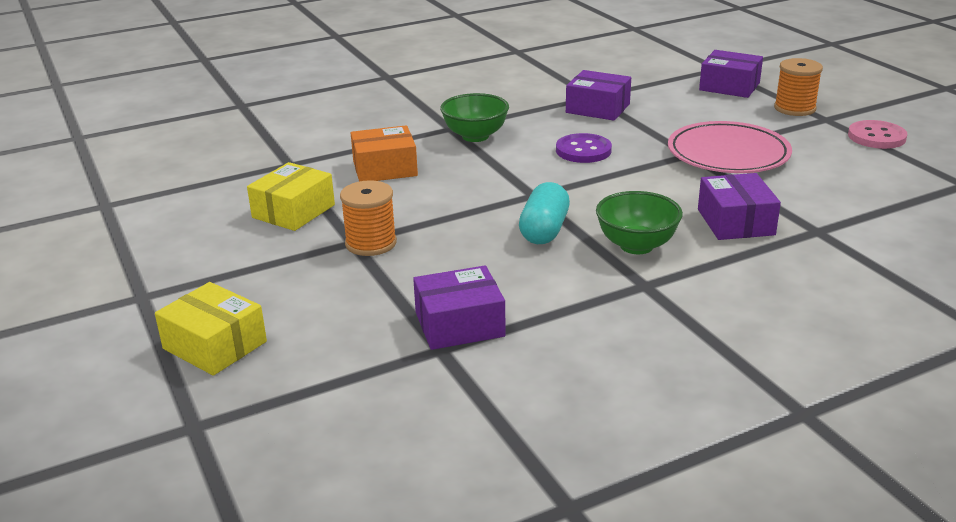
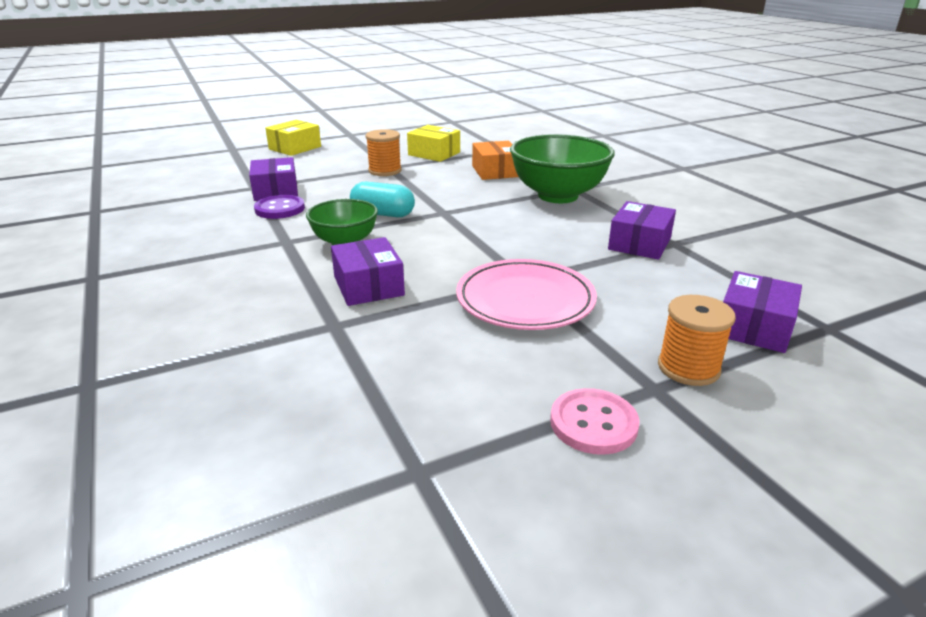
camera: 90 degrees right, 0 degrees up
green bowl [440,93,509,142] -> green bowl [510,134,615,203], size x1.70
purple button [556,133,612,163] -> purple button moved to [254,195,305,219]
purple box [698,173,781,240] -> purple box turned 75 degrees clockwise [331,237,405,306]

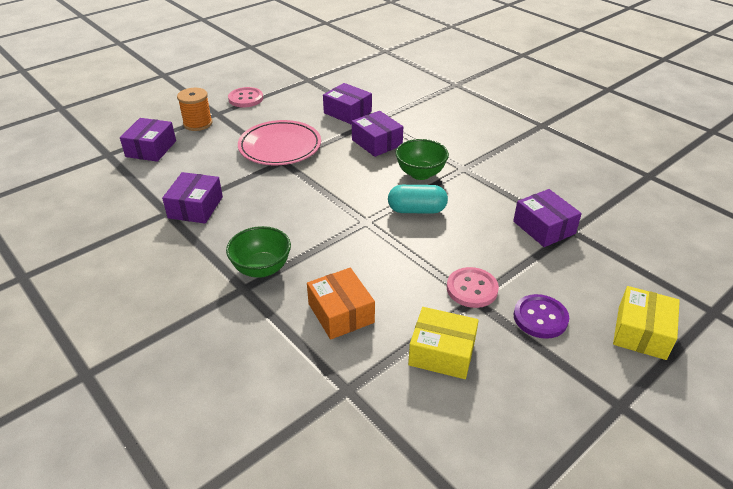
camera: 165 degrees right, 10 degrees up
purple button [254,195,305,219] -> purple button moved to [514,294,569,339]
orange spool [366,129,402,176] -> pink button [447,267,499,308]
green bowl [510,134,615,203] -> green bowl [226,226,291,278], size x0.59
none -> purple box [323,83,372,124]

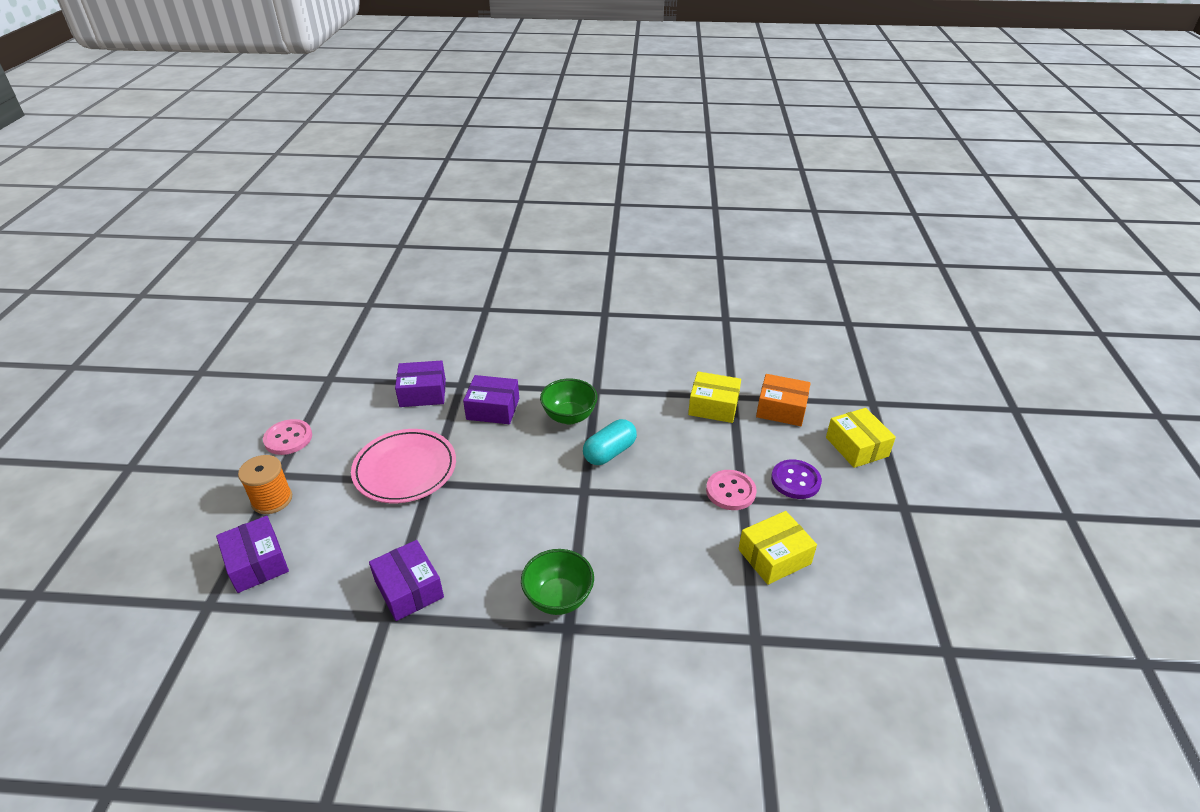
camera: 45 degrees left, 0 degrees up
orange box [307,268,375,340] -> orange box moved to [756,374,811,426]
purple box [513,189,582,247] -> yellow box [688,372,741,423]

